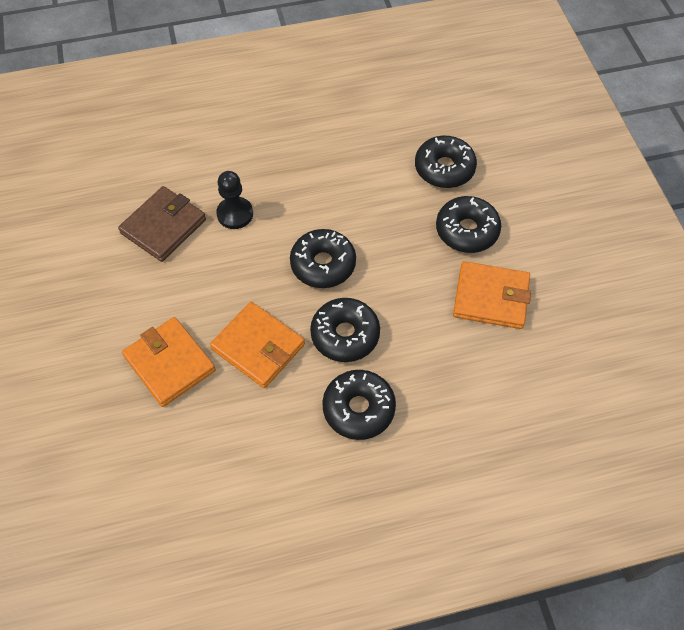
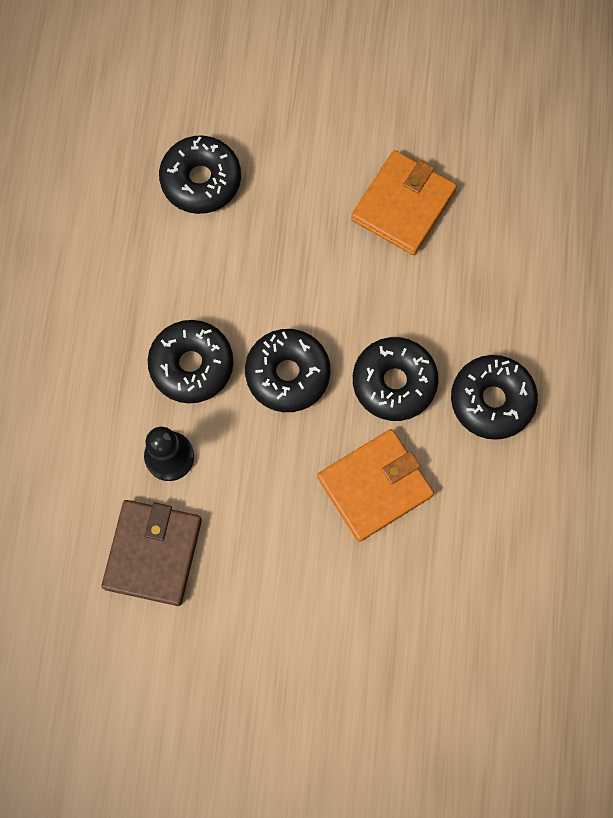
camera: 70 degrees left, 15 degrees up
brown wallet [118,186,206,262] -> brown wallet turned 45 degrees clockwise [101,500,202,606]
orange wallet [122,317,216,407] -> none
black donut [436,196,501,253] -> black donut moved to [148,320,233,403]

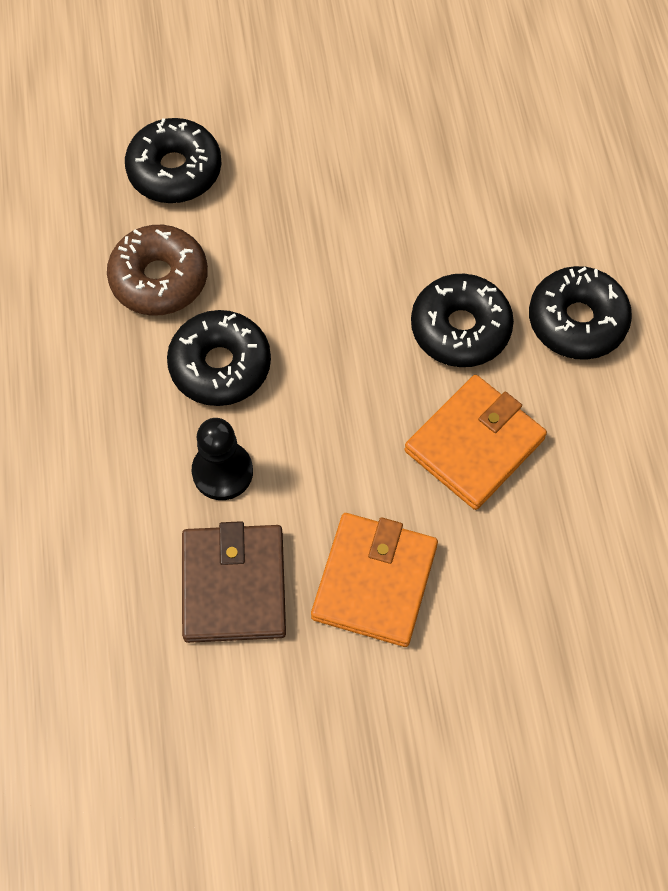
camera: 15 degrees left, 10 degrees down
black donut [245,329,330,412] -> none
orange wallet [351,150,457,255] -> orange wallet moved to [311,513,438,647]
none -> brown donut [107,225,208,315]

